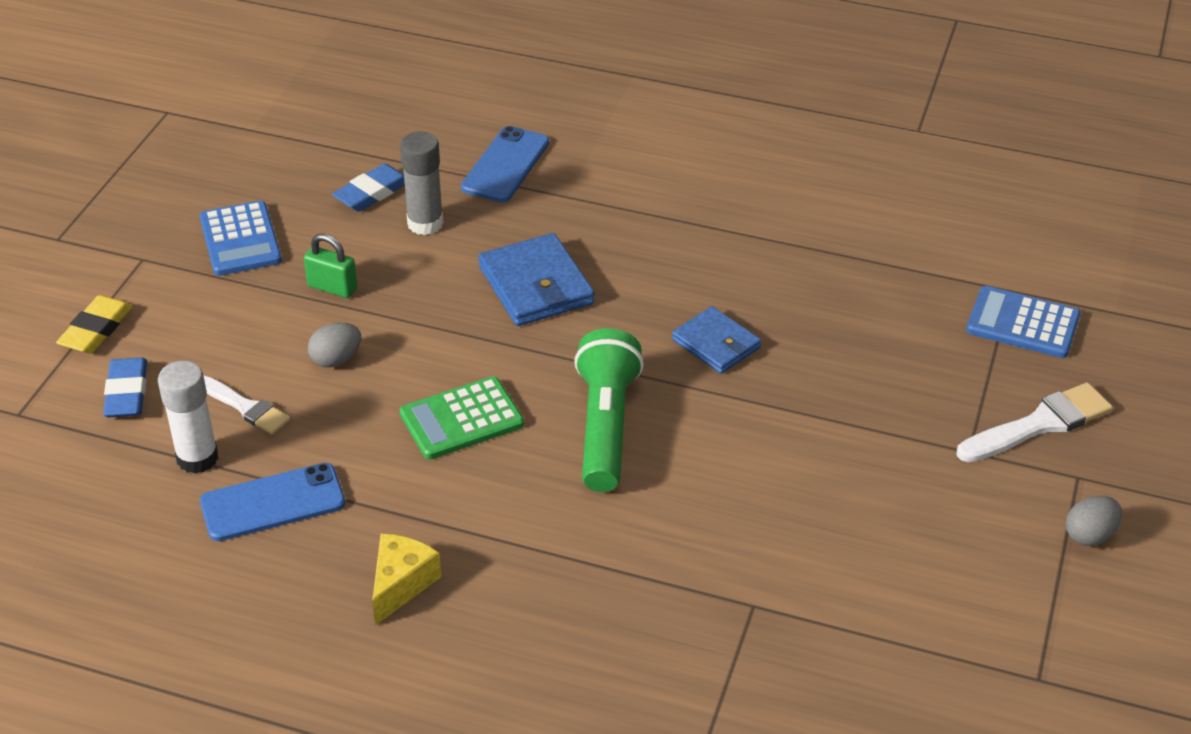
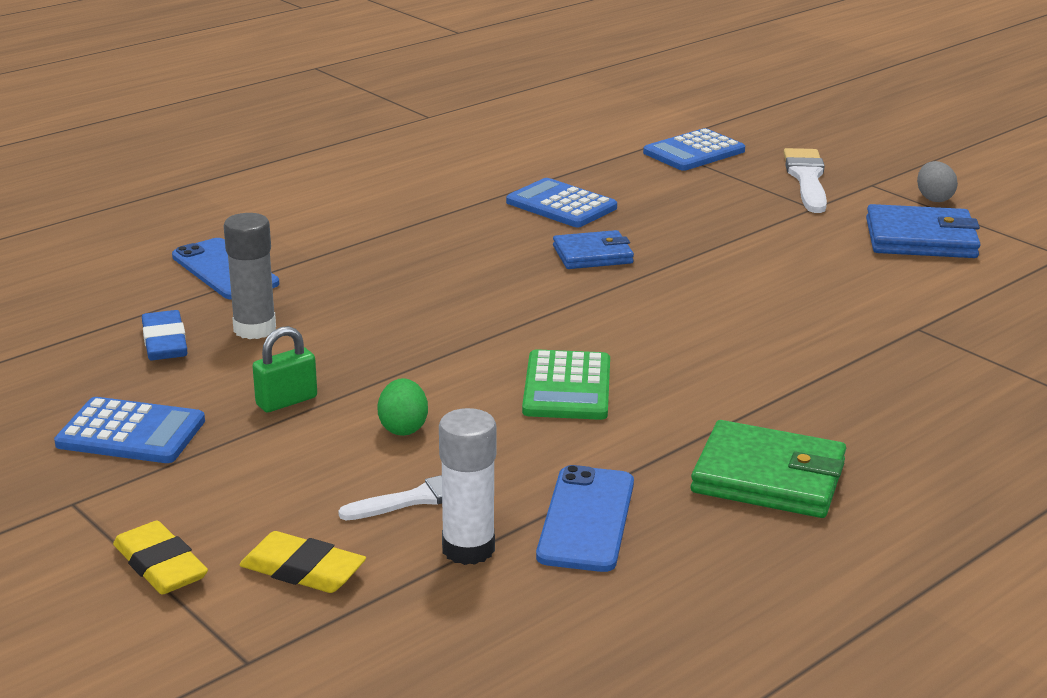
camera: 60 degrees left, 15 degrees down
blue eraser [103,357,147,417] -> yellow eraser [239,531,366,593]
grey egg [308,322,361,367] -> green egg [378,378,428,436]
yellow cheese [372,534,441,625] -> green wallet [691,420,846,518]
blue wallet [478,233,595,326] -> blue wallet moved to [866,204,980,258]
green flashlight [574,328,644,492] -> none
none -> blue calculator [506,178,617,227]

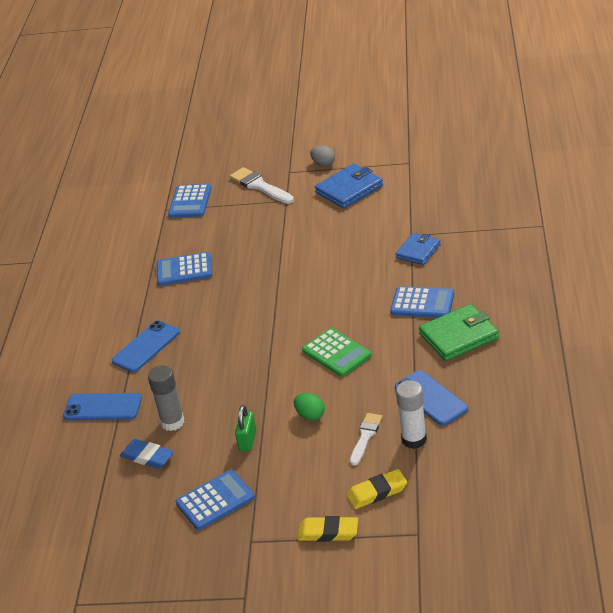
camera: 40 degrees left, 10 degrees up
blue wallet [553,230,634,269] -> blue wallet moved to [396,233,441,265]
none -> blue phone [112,321,180,372]
none -> blue calculator [390,286,454,318]

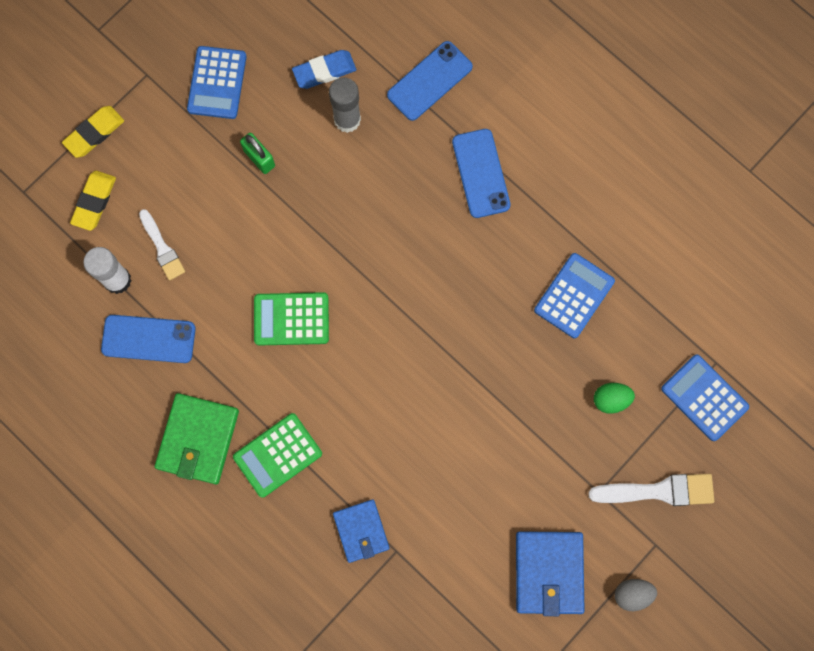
camera: 125 degrees right, 40 degrees up
green egg [294,393,325,421] -> green egg moved to [594,383,635,414]
blue calculator [390,286,454,318] -> green calculator [233,413,322,497]

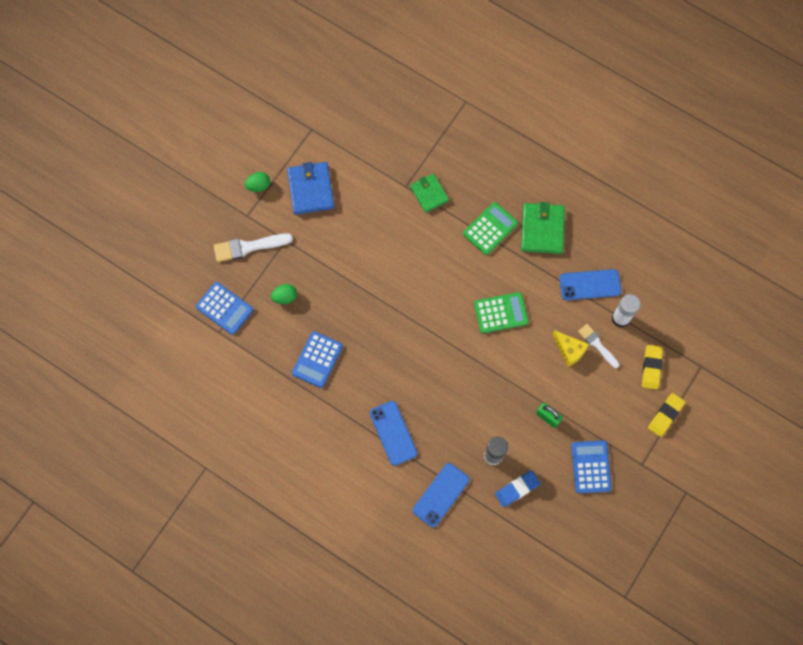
camera: 170 degrees right, 5 degrees down
blue wallet [333,499,390,563] -> green wallet [410,174,449,213]
grey egg [615,579,657,611] -> green egg [245,172,270,192]
none -> yellow cheese [552,330,589,367]

